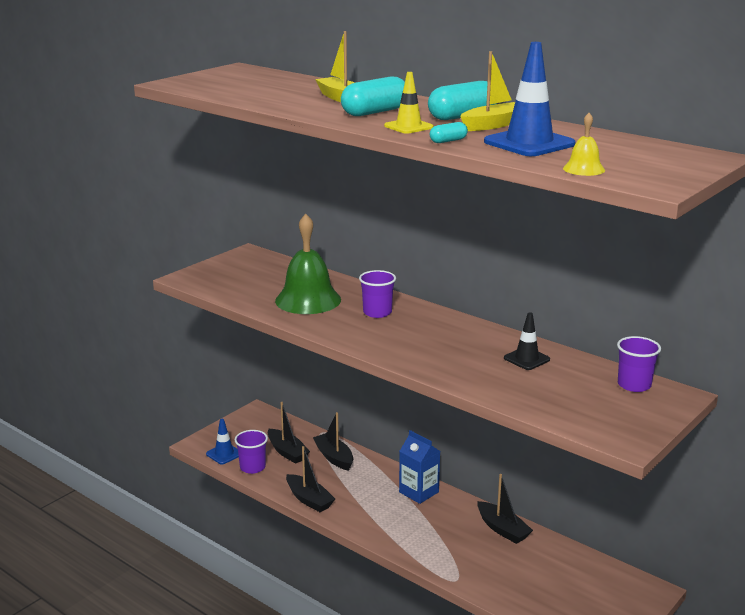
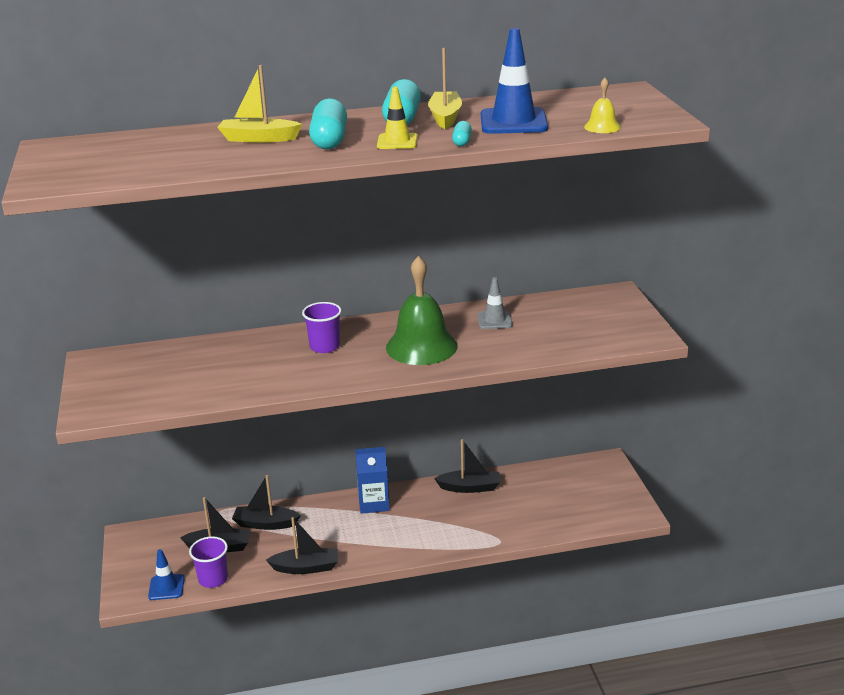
camera: 50 degrees left, 5 degrees up
green bell [275,214,341,314] -> green bell moved to [386,256,458,365]
black traffic cone [504,312,550,370] -> grey traffic cone [477,277,513,329]
purple cup [617,336,661,392] -> none

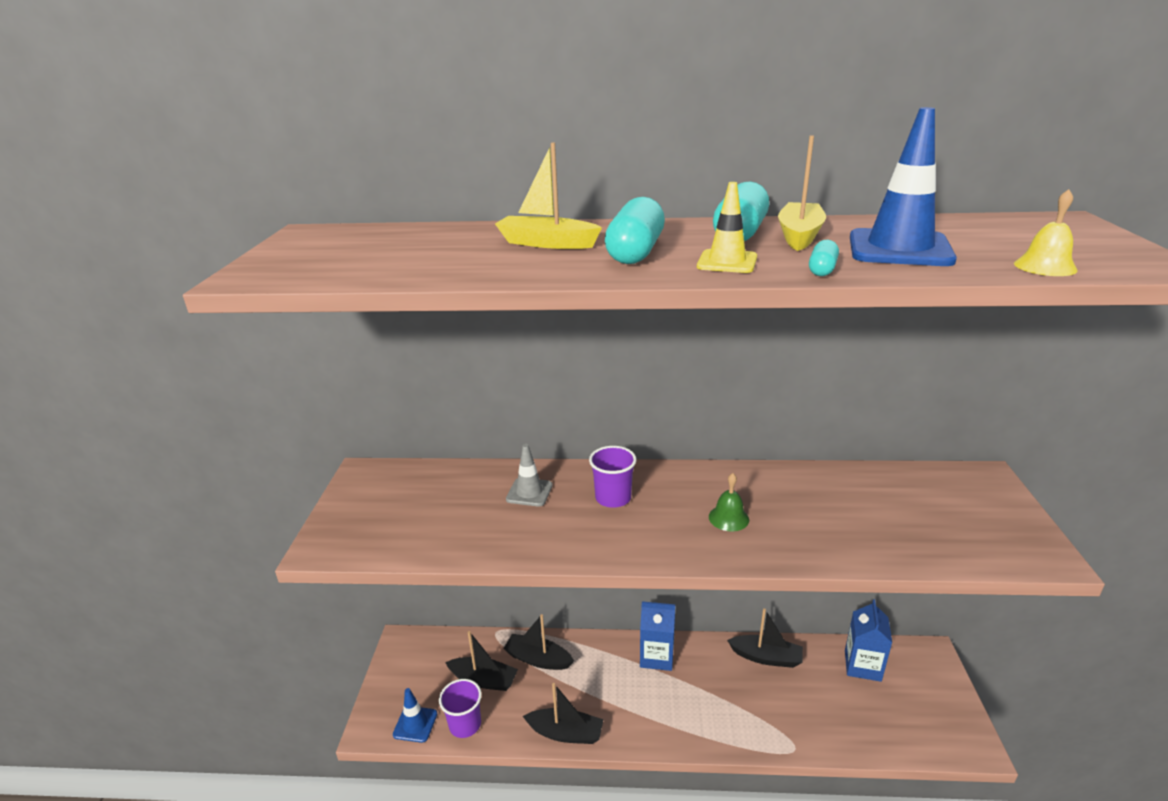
camera: 15 degrees right, 0 degrees up
green bell [386,256,458,365] -> green bell [709,473,749,531], size x0.45
grey traffic cone [477,277,513,329] -> grey traffic cone moved to [506,444,553,507]
none -> blue carton [845,599,892,682]

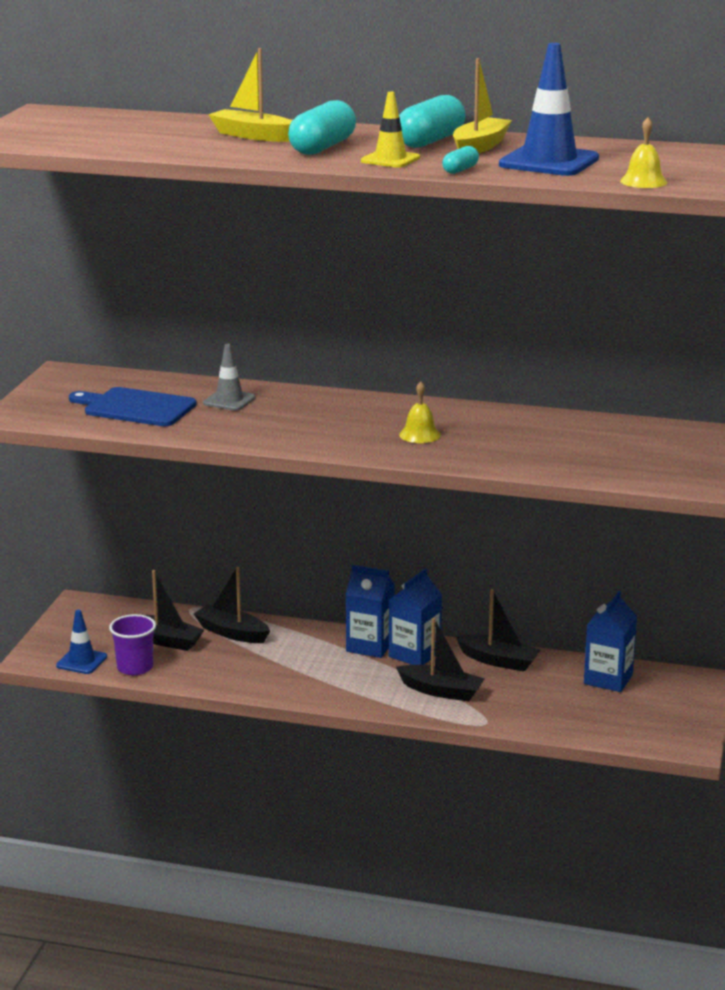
camera: 10 degrees right, 5 degrees down
black boat [523,683,604,744] -> black boat moved to [396,618,484,702]
purple cup [589,446,636,508] -> none
green bell [709,473,749,531] -> yellow bell [399,381,441,443]
none -> blue cutting board [69,387,197,426]
none -> blue carton [389,568,442,665]

